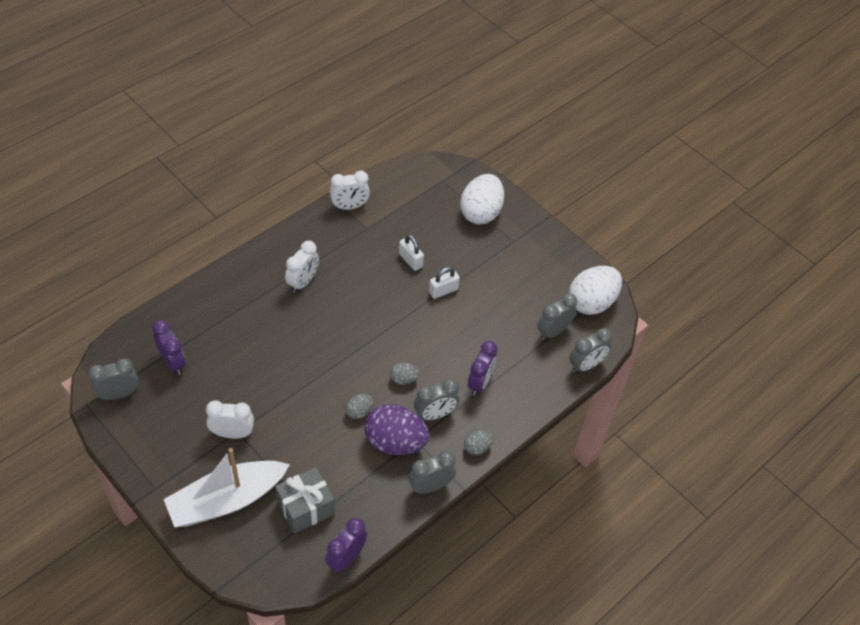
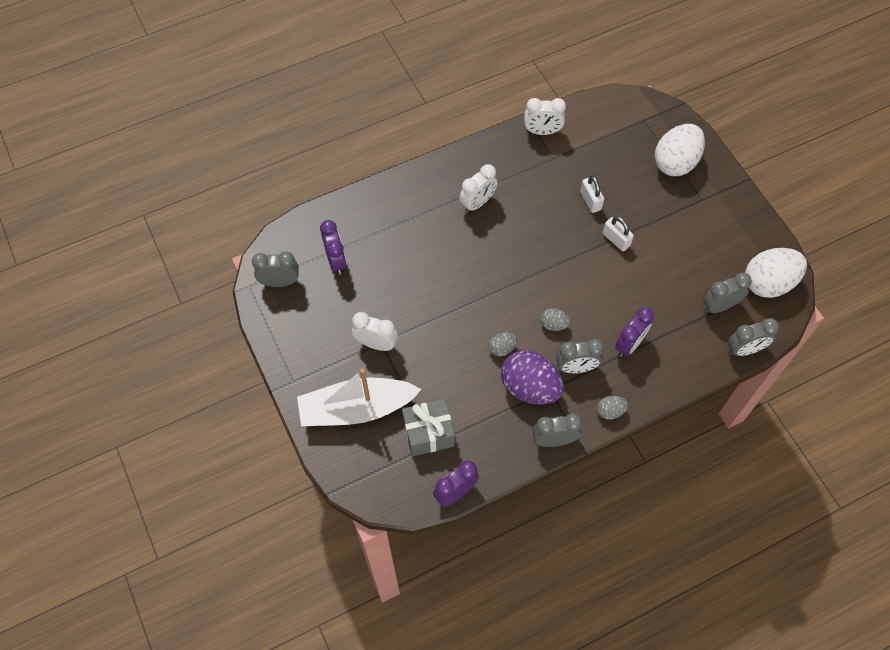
camera: 20 degrees right, 10 degrees up
white padlock [429,267,460,299] -> white padlock turned 60 degrees clockwise [603,216,634,251]

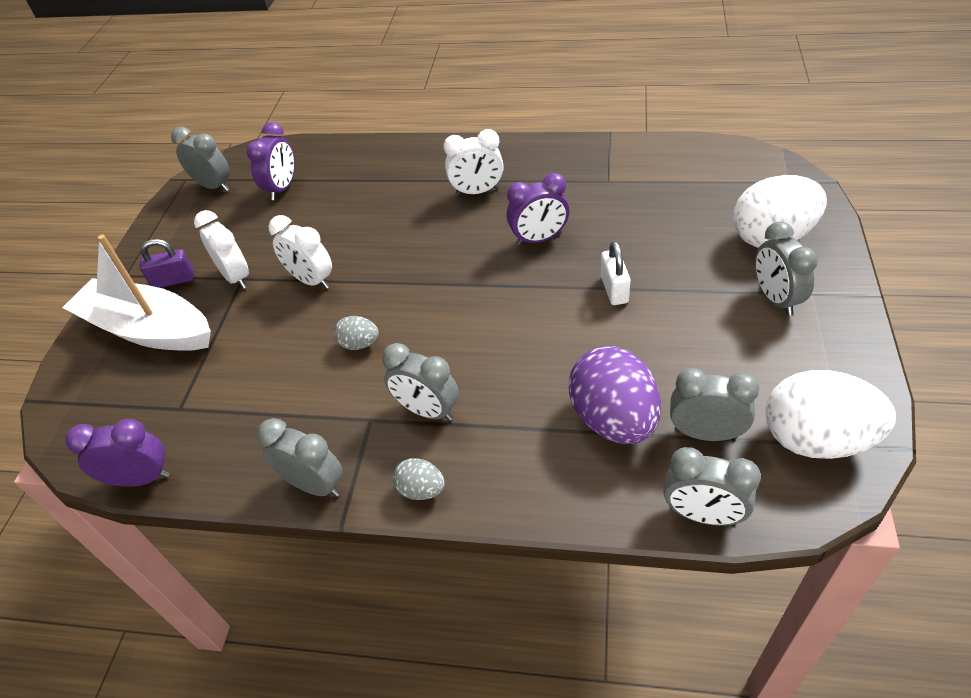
camera: 40 degrees right, 15 degrees down
grey gift [402,399,455,456] -> none
purple egg [501,351,564,405] -> purple egg moved to [569,346,661,444]
white clock [524,98,566,135] -> white clock moved to [269,215,332,289]
grey egg [540,308,570,331] -> none
white padlock [580,176,604,213] -> none
purple clock [615,307,654,357] -> purple clock moved to [506,173,569,245]
none -> purple padlock [140,239,194,288]
none -> grey clock [755,222,818,316]

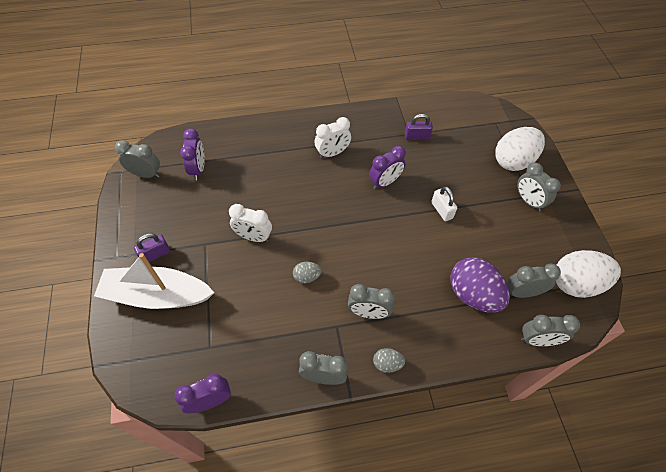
camera: 25 degrees left, 10 degrees up
white clock [194,210,249,289] -> none
none -> purple padlock [405,114,433,140]

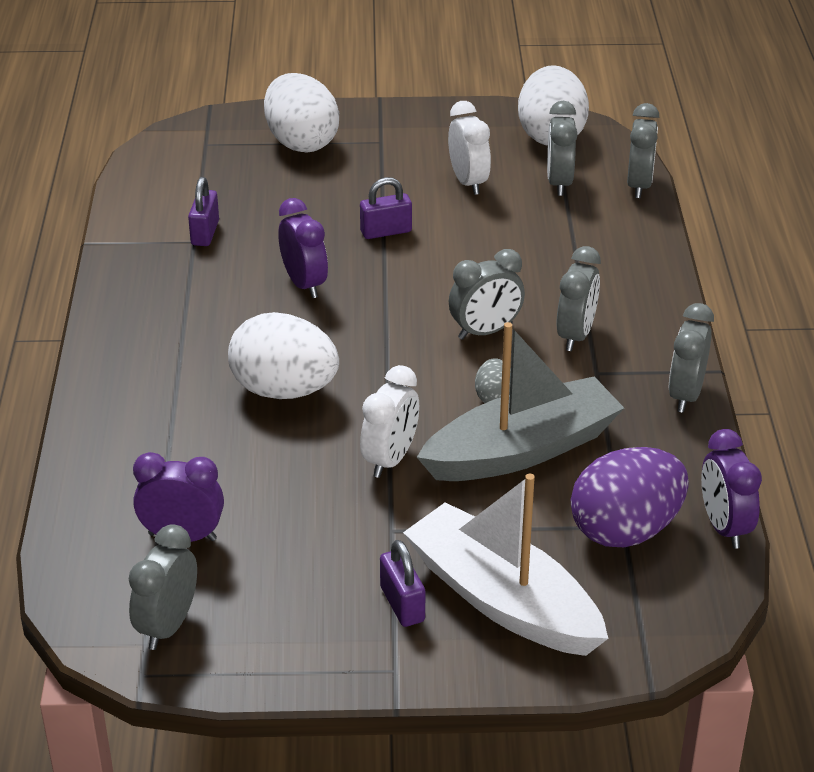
camera: 80 degrees left, 20 degrees down
white boat [94,253,215,309] -> white boat turned 120 degrees clockwise [403,474,609,656]
white clock [315,117,351,158] -> white clock moved to [448,101,491,195]
grey egg [373,348,405,373] -> none
white padlock [431,186,457,221] -> purple padlock [360,177,412,239]
purple egg [450,257,510,313] -> purple egg moved to [571,447,689,547]
grey clock [517,163,561,211] -> grey clock moved to [449,249,525,340]
none -> white egg [228,312,339,399]
none -> grey boat [417,322,624,481]

